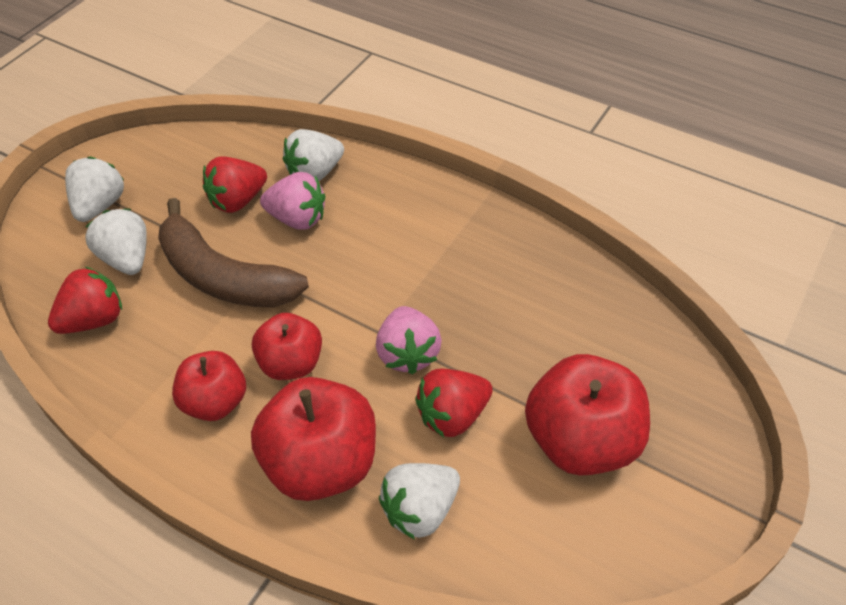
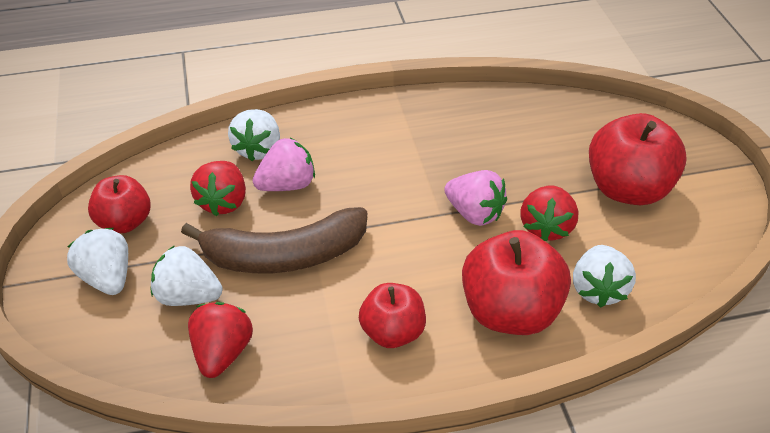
camera: 45 degrees left, 5 degrees down
red apple [252,313,322,380] -> red apple moved to [88,175,151,233]

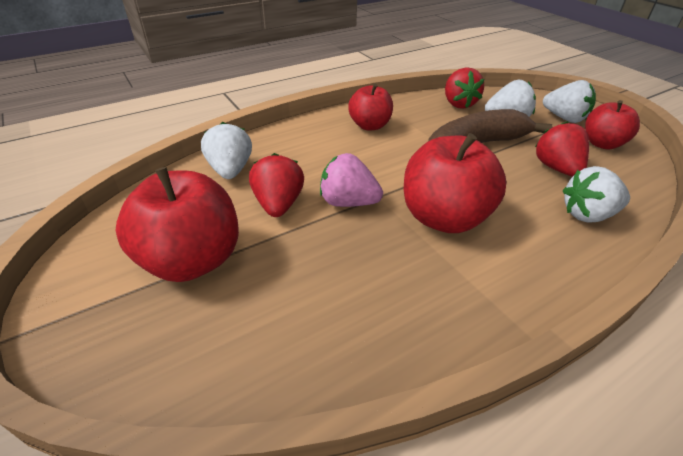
camera: 160 degrees right, 5 degrees down
white strawberry [228,109,280,161] -> white strawberry turned 90 degrees counterclockwise [563,166,630,223]
pink strawberry [253,137,315,191] -> none
red apple [462,230,571,335] -> red apple moved to [403,133,506,233]

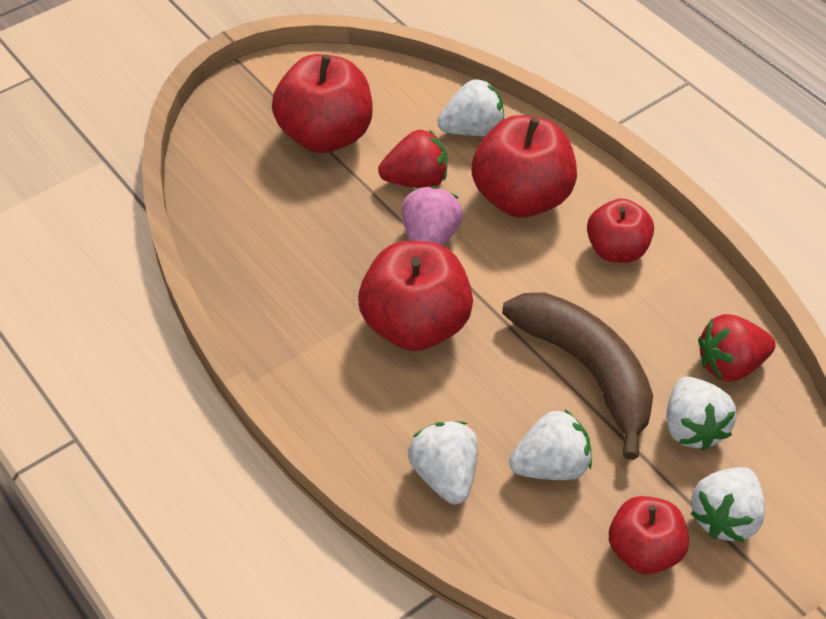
camera: 85 degrees right, 10 degrees up
red strawberry [535,121,589,177] -> white strawberry [509,410,592,480]
none -> red apple [472,115,577,218]

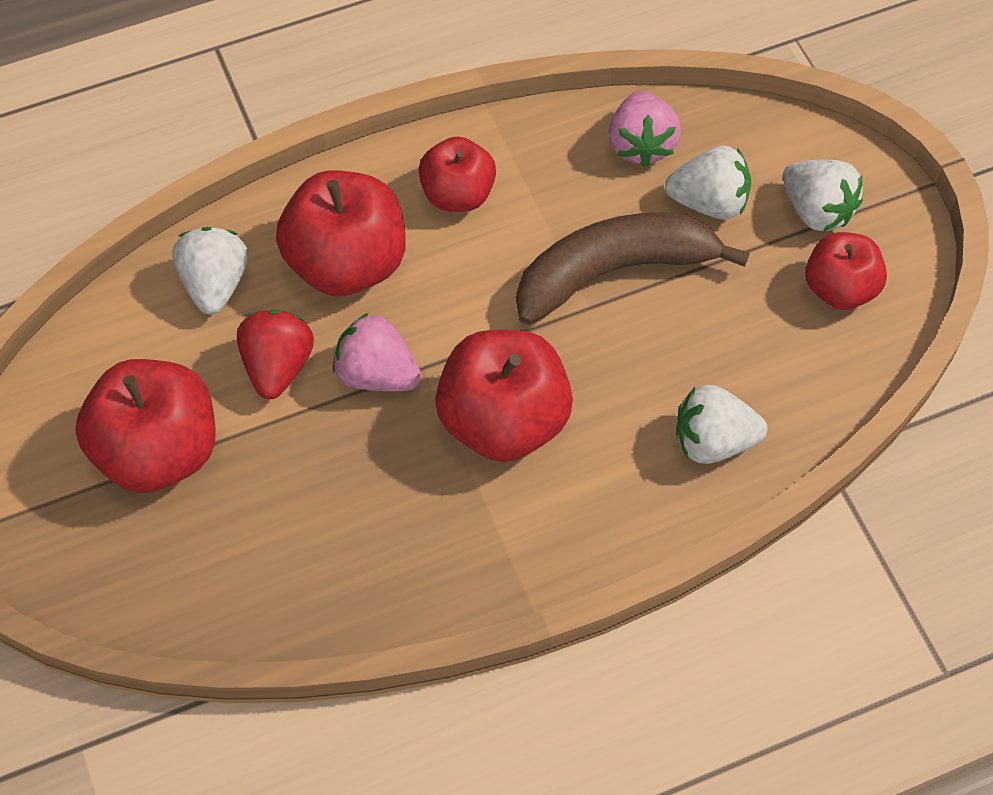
camera: 75 degrees left, 10 degrees up
white strawberry [509,410,592,480] -> none
red strawberry [698,314,776,382] -> pink strawberry [609,91,681,167]

